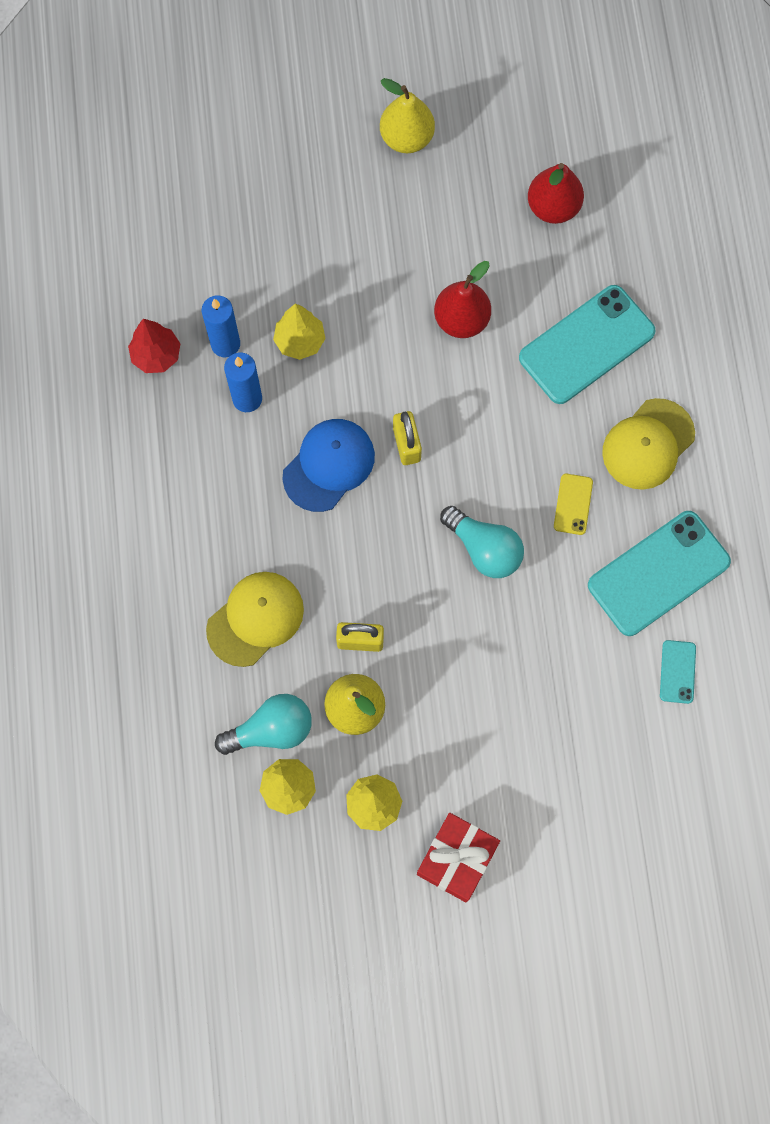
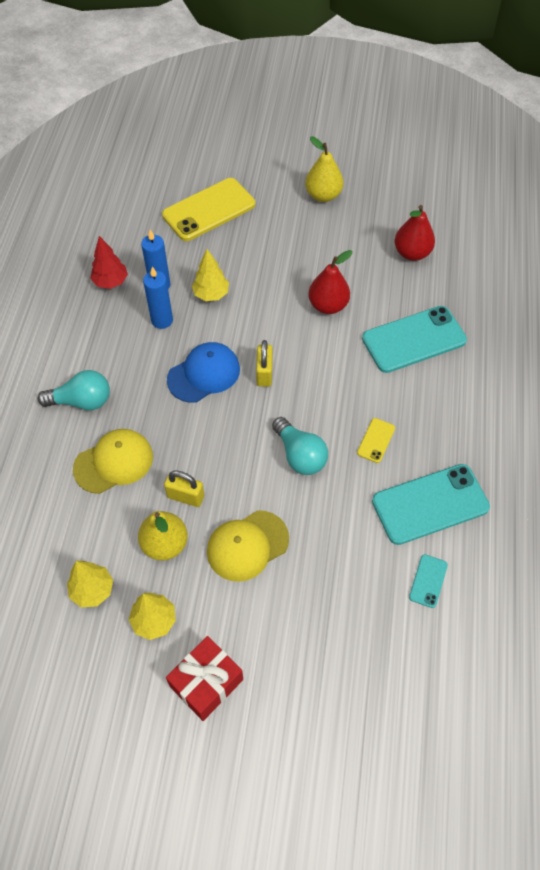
camera: 15 degrees right, 15 degrees down
turquoise light bulb [215,694,312,755] -> turquoise light bulb moved to [38,370,110,410]
yellow cap [602,398,695,490] -> yellow cap moved to [207,510,289,582]
none -> yellow phone [162,178,255,241]

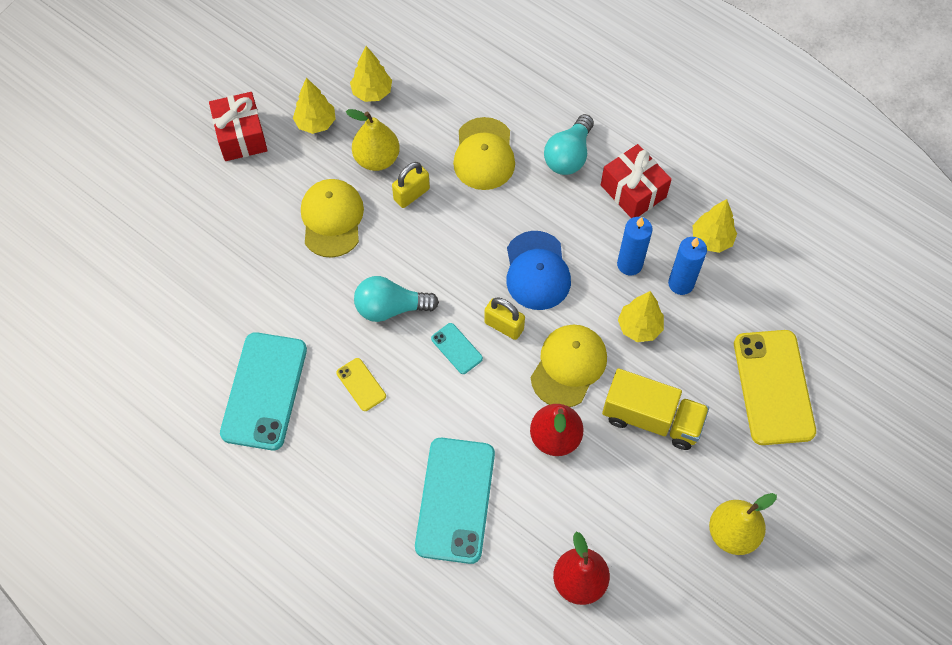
camera: 120 degrees right, 5 degrees up
red tree [90,236,128,289] -> yellow tree [693,199,737,253]
turquoise phone [409,554,448,608] -> turquoise phone moved to [431,323,483,374]
none -> yellow cap [531,325,607,407]
none -> red gift [601,144,672,218]
none -> yellow truck [602,368,709,450]

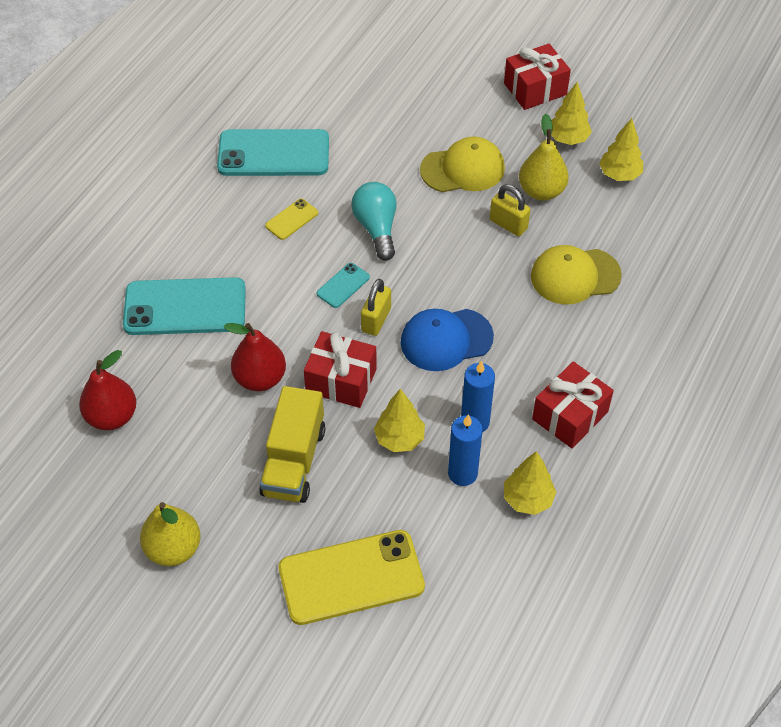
camera: 80 degrees right, 10 degrees down
yellow cap [531,325,607,407] -> red gift [304,331,377,408]
turquoise light bulb [544,114,594,175] -> none

